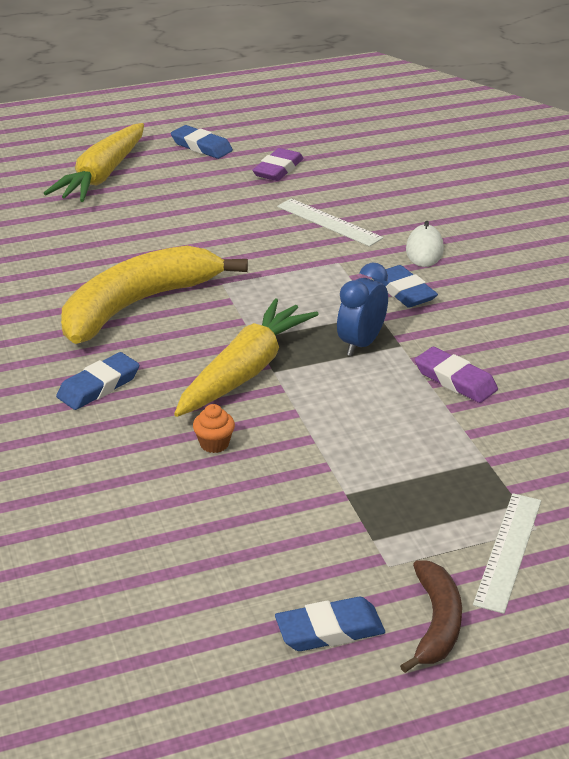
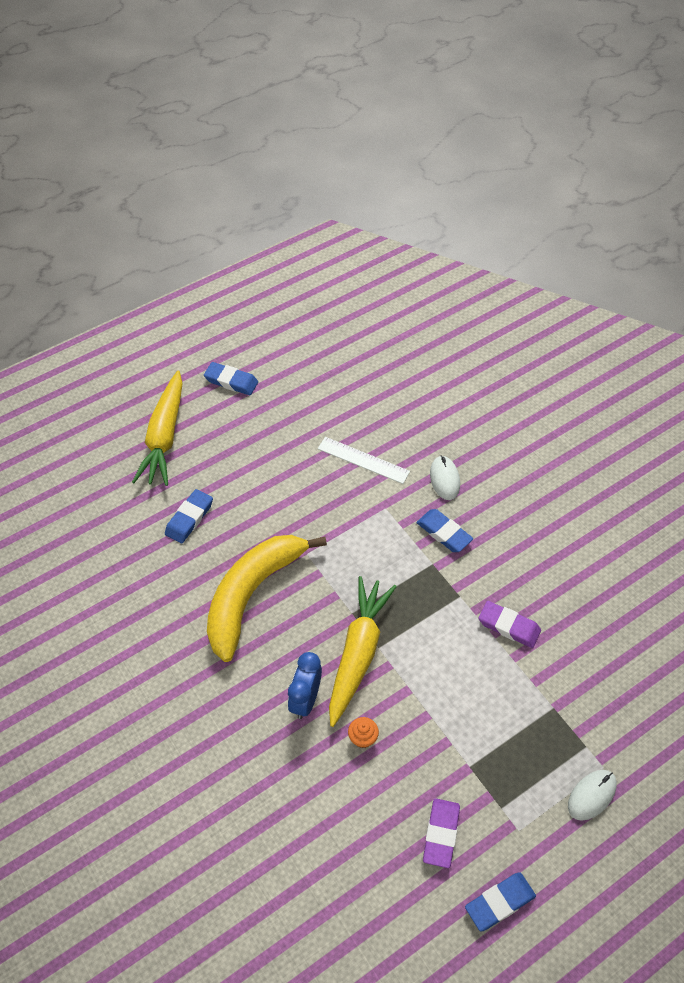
camera: 15 degrees left, 20 degrees up
blue eraser [56,352,139,410] -> blue eraser moved to [165,489,213,543]
purple eraser [253,148,304,181] -> purple eraser moved to [423,798,460,868]
blue clock [337,263,388,356] -> blue clock moved to [288,652,322,719]
brown banana [400,560,462,673] -> none
white ruler [473,493,541,614] -> white mouse [568,770,617,821]

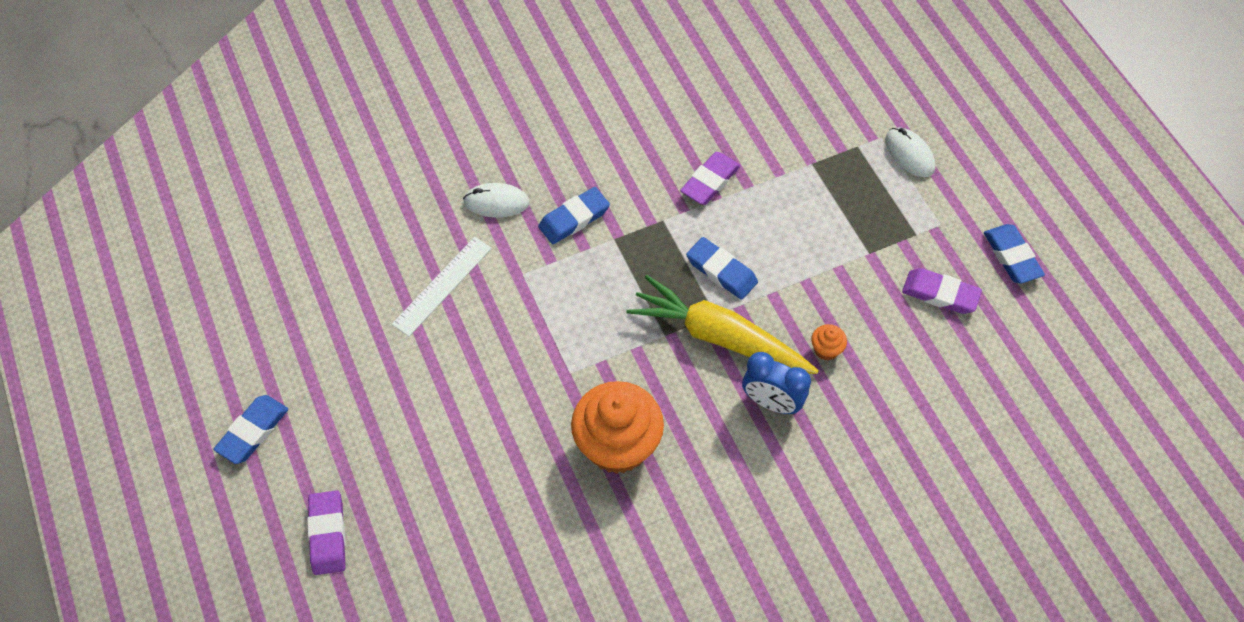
camera: 80 degrees left, 5 degrees up
yellow carrot [132,371,183,486] -> purple eraser [307,490,346,575]
blue eraser [165,489,213,543] -> blue eraser moved to [686,237,758,300]
yellow banana [207,535,327,662] -> orange cupcake [571,381,664,474]

